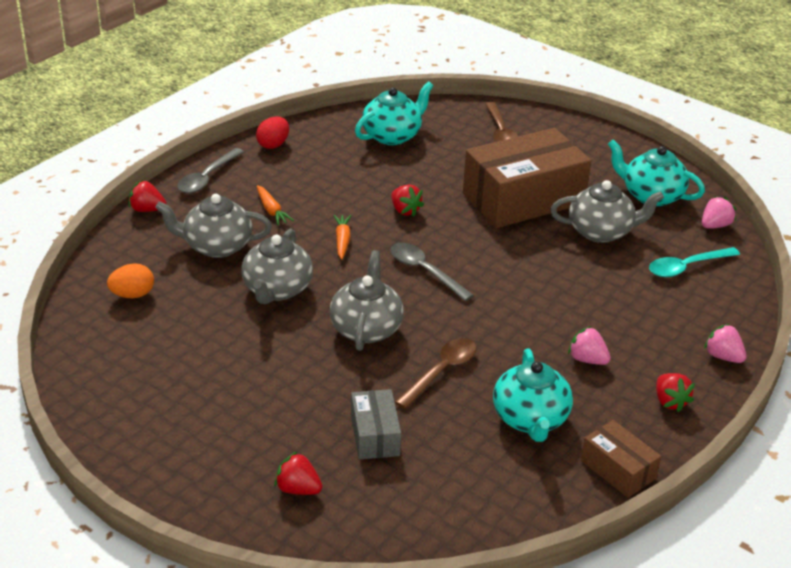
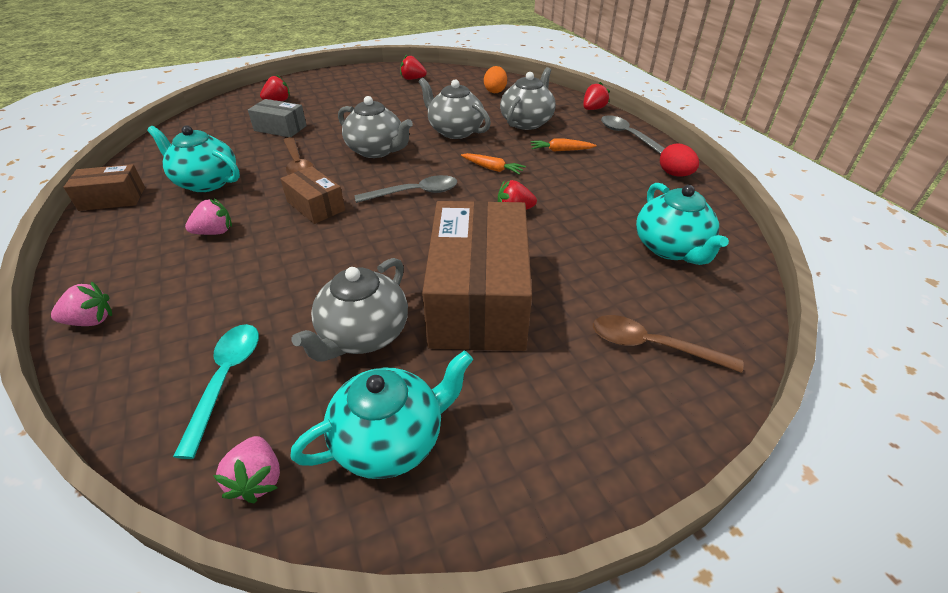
camera: 120 degrees right, 5 degrees up
red strawberry [656,373,695,412] -> red strawberry moved to [400,55,427,80]
none -> brown box [280,166,345,224]

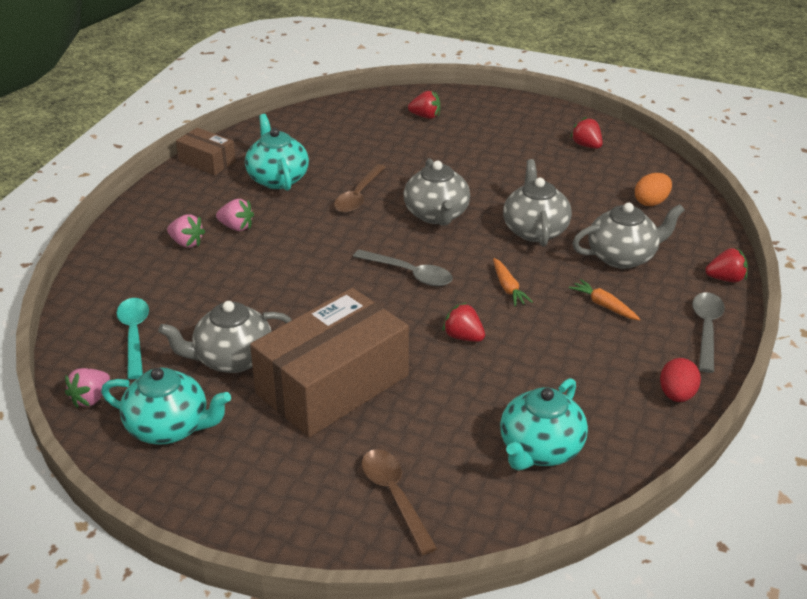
camera: 45 degrees right, 5 degrees down
pink strawberry [51,281,112,326] -> pink strawberry moved to [167,214,205,248]
turquoise spoon [173,324,259,459] -> turquoise spoon turned 60 degrees counterclockwise [116,298,149,379]
grey box [248,99,307,137] -> none
brown box [280,166,345,224] -> none

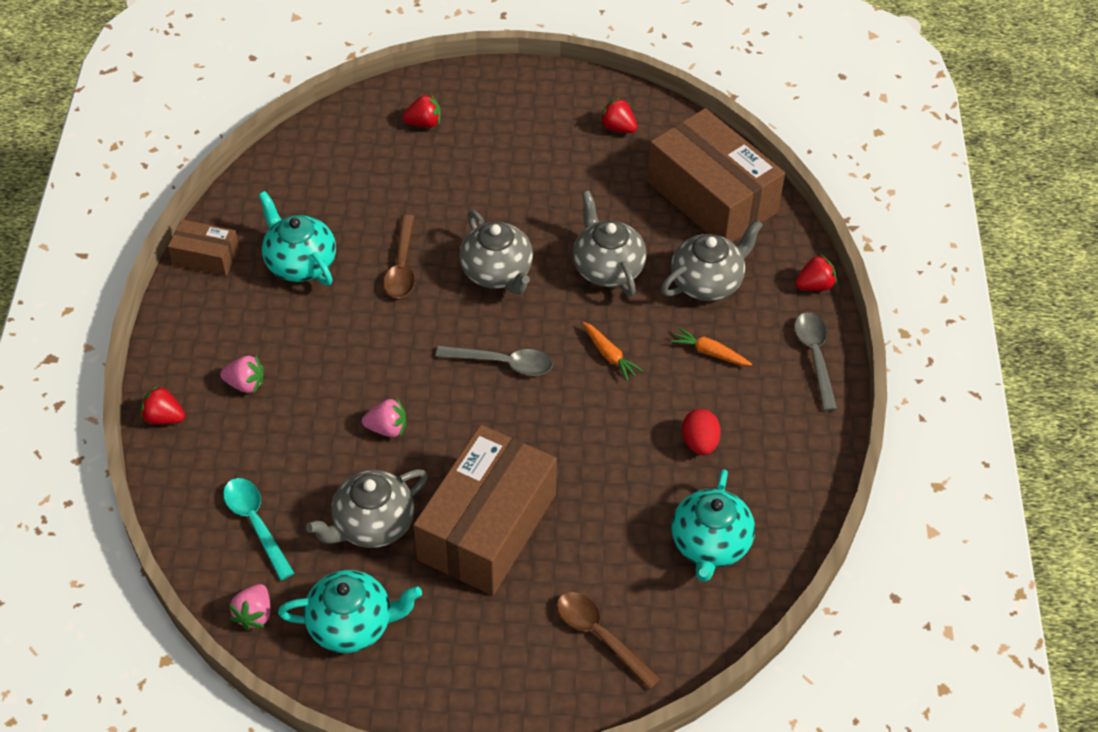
camera: 20 degrees left, 15 degrees up
pink strawberry [216,199,254,231] -> pink strawberry moved to [362,398,406,437]
red strawberry [442,303,485,342] -> red strawberry moved to [140,385,185,424]
orange egg [635,173,672,206] -> brown box [647,108,785,242]
red egg [660,358,701,402] -> red egg moved to [682,409,721,455]

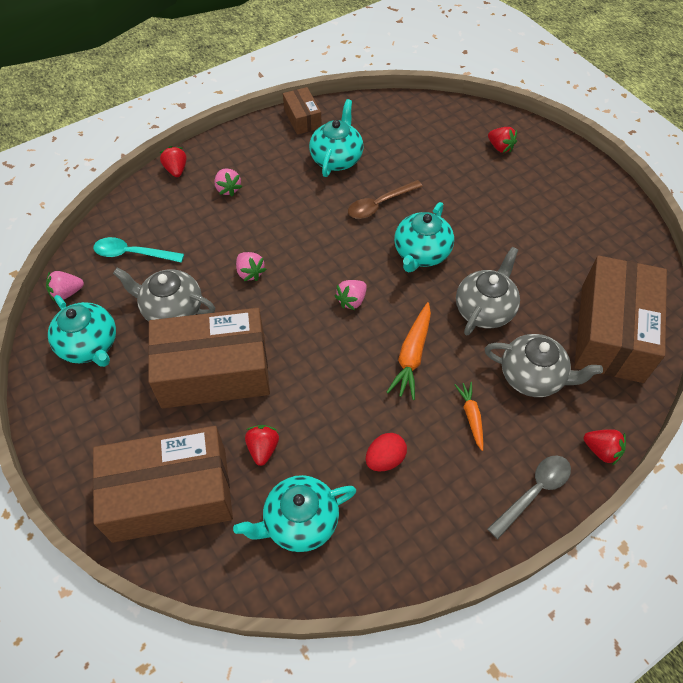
camera: 55 degrees right, 5 degrees up
turquoise spoon [223,478,294,580] -> turquoise spoon turned 105 degrees counterclockwise [93,237,184,263]
grey spoon [436,346,553,376] -> pink strawberry [335,280,367,310]
grey teapot [459,210,533,294] -> turquoise teapot [394,202,454,272]
brown spoon [557,592,661,690] -> brown box [93,426,233,543]
orange carrot [582,322,643,381] -> orange carrot [387,302,431,400], size x1.60
red strawberry [599,97,637,133] -> red strawberry moved to [245,425,279,466]

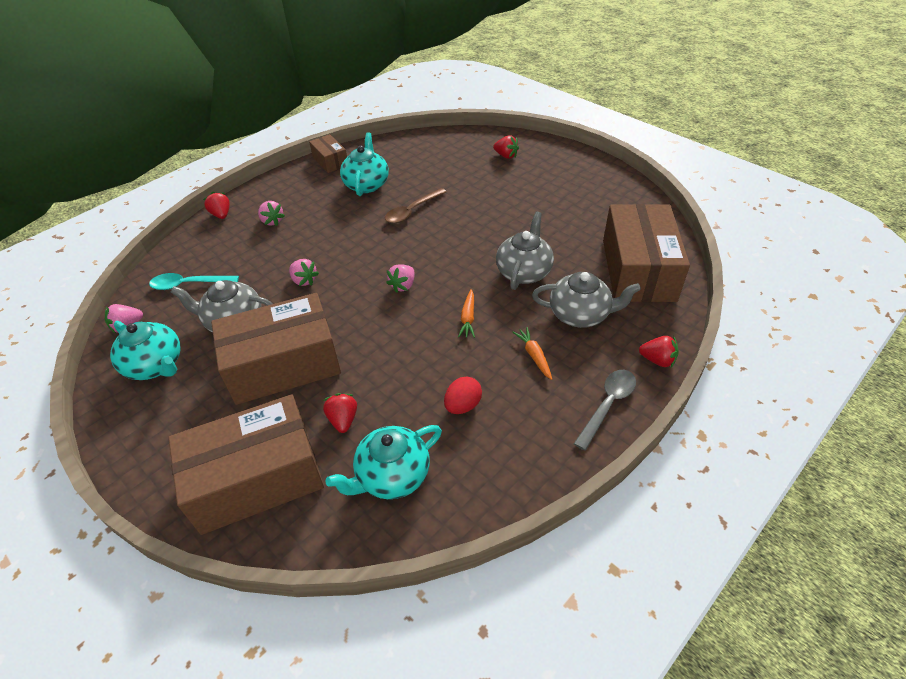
camera: 10 degrees left, 10 degrees down
orange carrot [387,302,431,400] -> orange carrot [458,289,475,338], size x0.62
turquoise teapot [394,202,454,272] -> none

